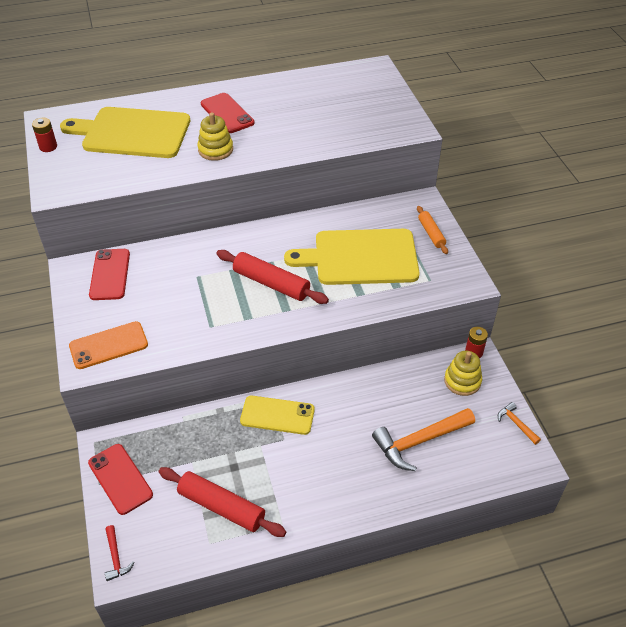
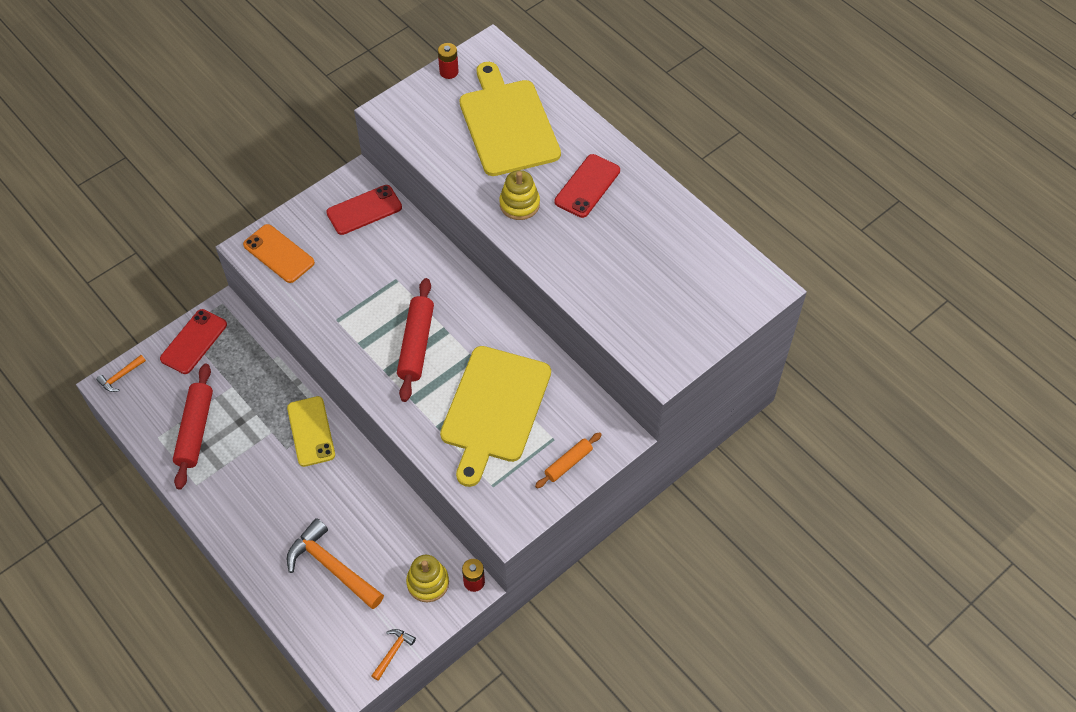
camera: 65 degrees right, 10 degrees up
red hammer [105,525,135,581] -> orange hammer [96,355,146,392]
yellow cutting board [284,229,420,285] -> yellow cutting board turned 135 degrees counterclockwise [440,346,551,487]

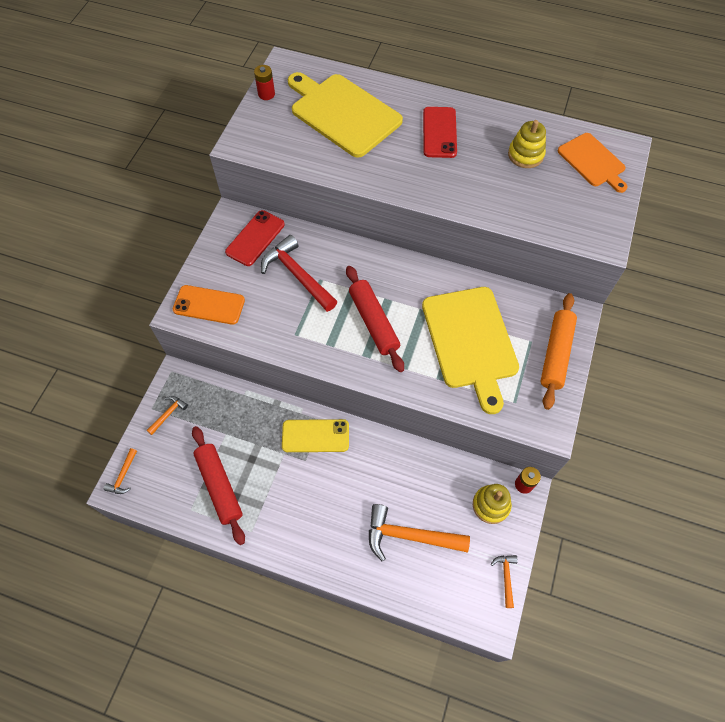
camera: 30 degrees left, 5 degrees up
red phone [160,309,227,374] -> orange hammer [146,396,188,435]
yellow phone [287,396,335,467] -> yellow phone turned 45 degrees counterclockwise [282,419,349,452]
yellow stacking toy [499,170,540,220] -> yellow stacking toy moved to [508,120,546,168]
orange rolling pin [535,432,602,488] -> orange rolling pin [540,293,577,410], size x1.71
none -> red hammer [261,235,338,312]
none -> orange cutting board [557,133,628,193]

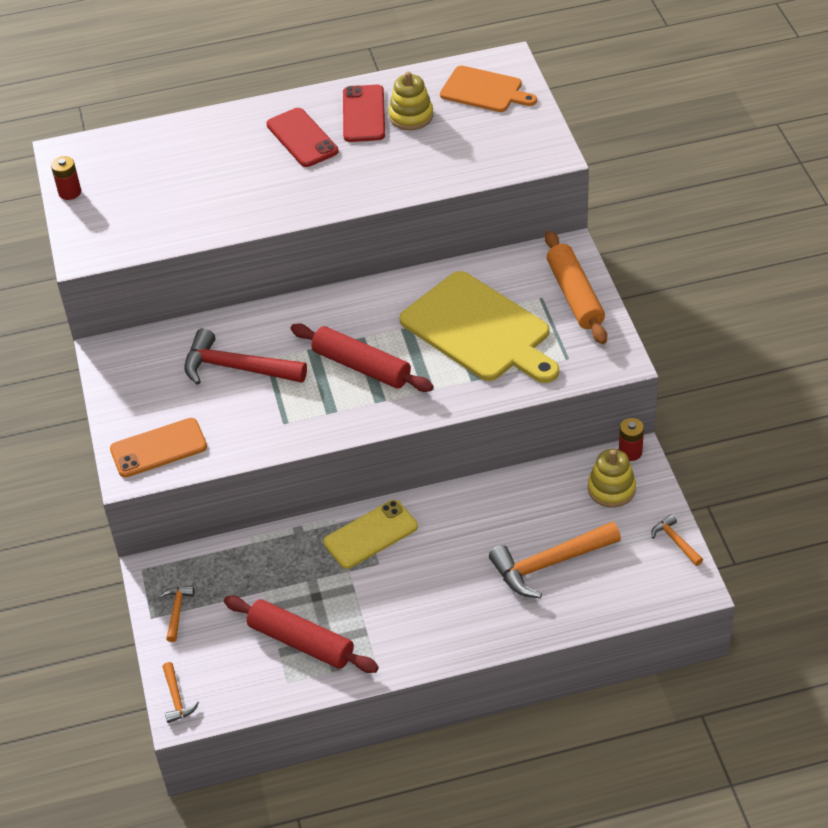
camera: 30 degrees left, 15 degrees down
red phone [225,210,285,266] -> red phone moved to [343,85,385,142]
yellow cutting board [288,72,403,158] -> none

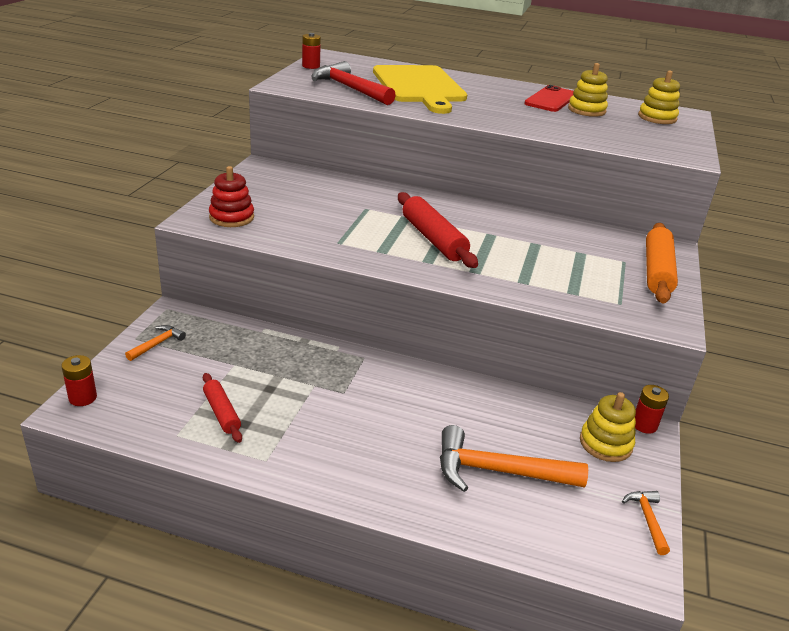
camera: 25 degrees right, 15 degrees down
orange phone [110,418,207,477] -> red stacking toy [209,166,254,227]
orange hammer [163,662,199,723] -> red battery [61,355,97,406]
red hammer [184,328,307,385] -> red hammer moved to [312,61,396,105]
red rolling pin [224,596,379,673] -> red rolling pin [203,373,242,443], size x0.58
red phone [266,108,339,167] -> none
yellow phone [323,500,418,569] -> none
yellow cutting board [400,271,559,383] -> yellow cutting board moved to [373,65,467,114]
orange cutting board [440,66,537,112] -> yellow stacking toy [638,71,680,124]

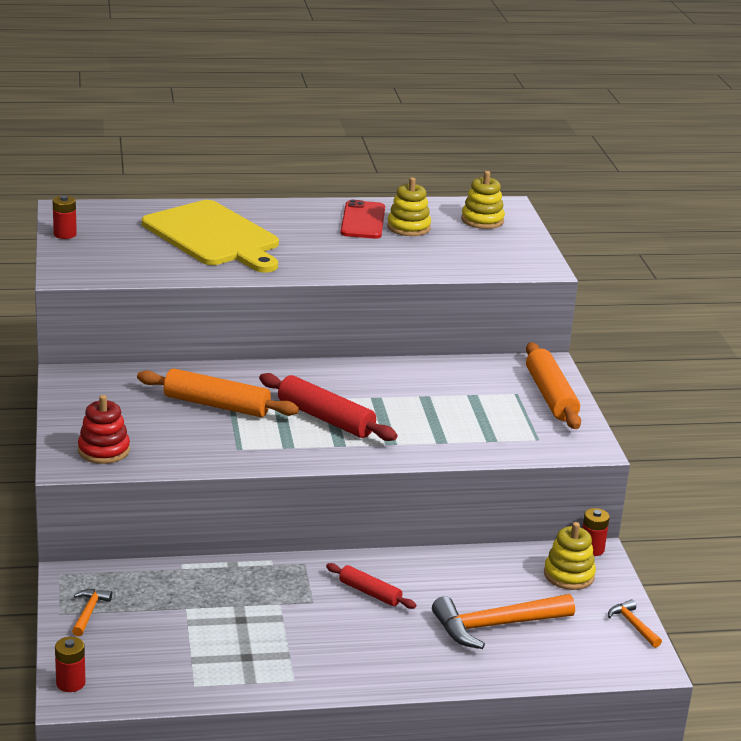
camera: 25 degrees left, 5 degrees down
red rolling pin [203,373,242,443] -> red rolling pin moved to [326,563,416,609]
red hammer [312,61,396,105] -> none
none -> orange rolling pin [137,369,299,417]

